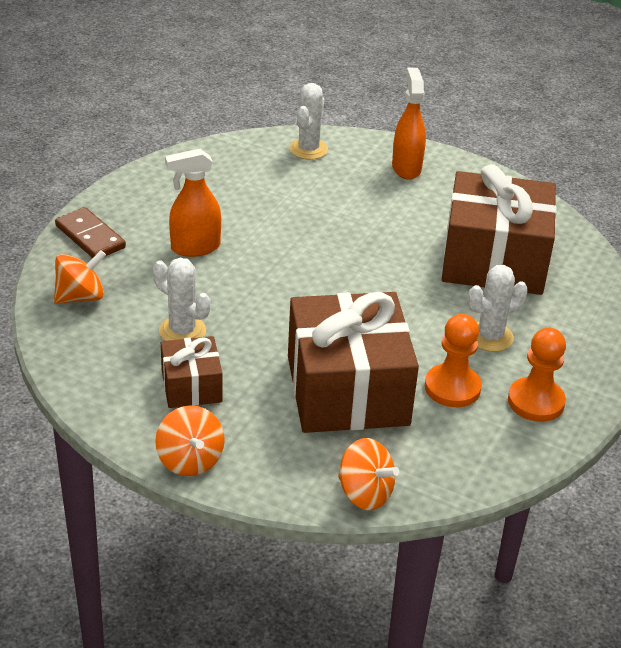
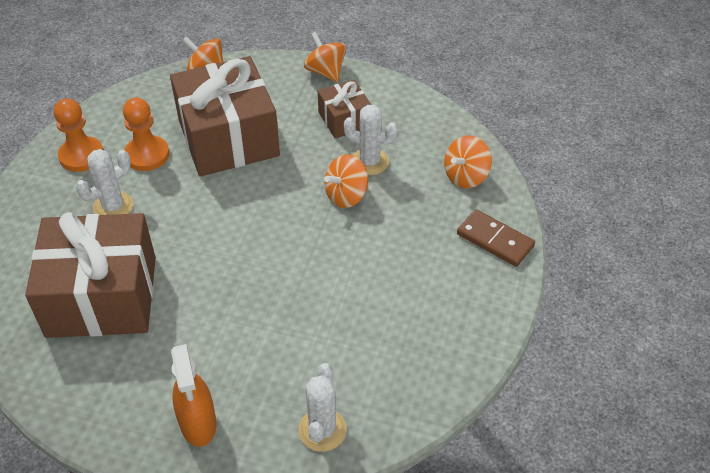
camera: 170 degrees right, 10 degrees up
orange spray bottle [165,149,221,257] -> none
none -> orange spinning top [324,154,368,208]

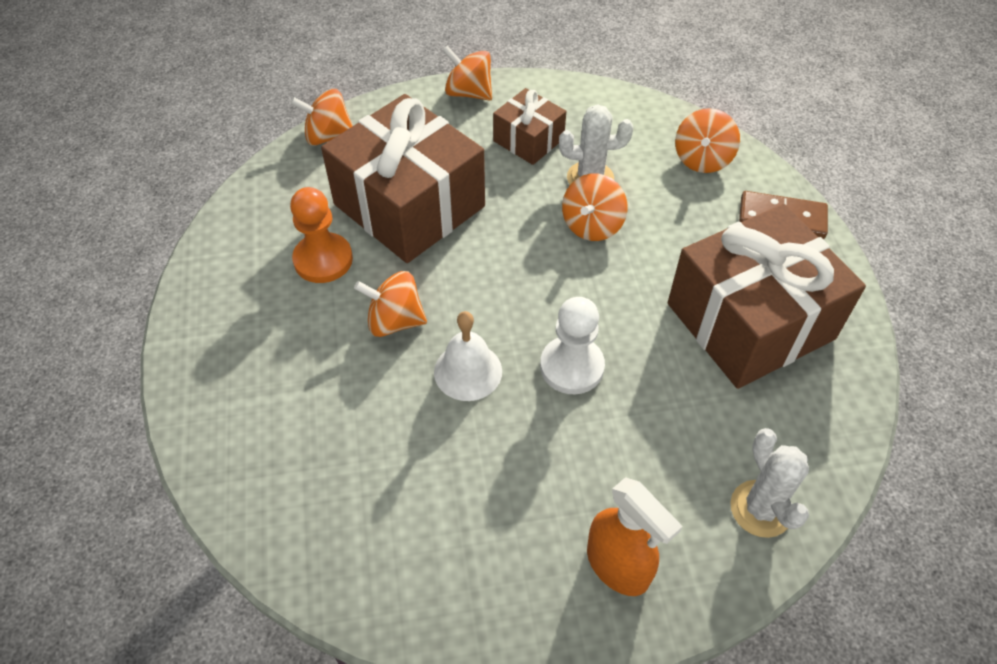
camera: 25 degrees left, 5 degrees up
brown gift [25,212,156,338] -> brown gift moved to [668,204,866,389]
orange pawn [54,98,104,172] -> none
white cactus [76,149,133,215] -> none
none -> orange spinning top [354,271,427,337]
none -> white bell [434,311,502,401]
none -> white pawn [540,297,605,394]

